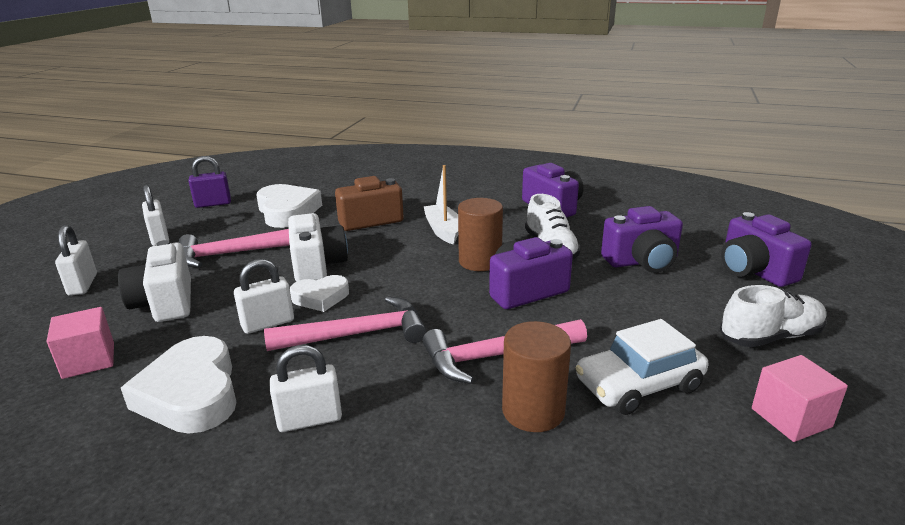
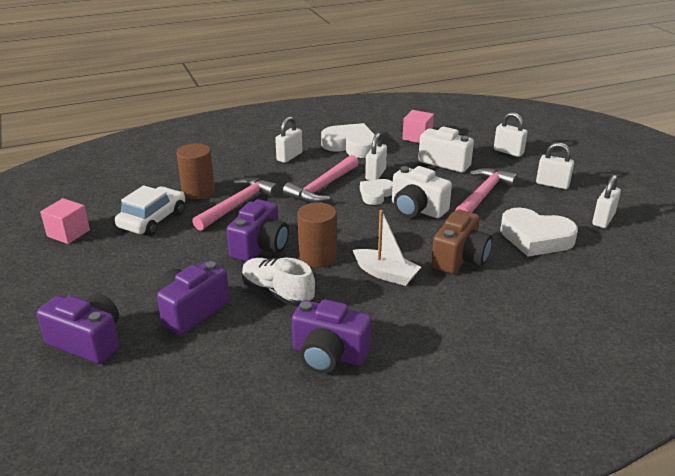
camera: 140 degrees right, 5 degrees up
purple padlock [188,156,231,208] -> white padlock [592,175,621,228]
white shoe [720,285,827,347] -> none

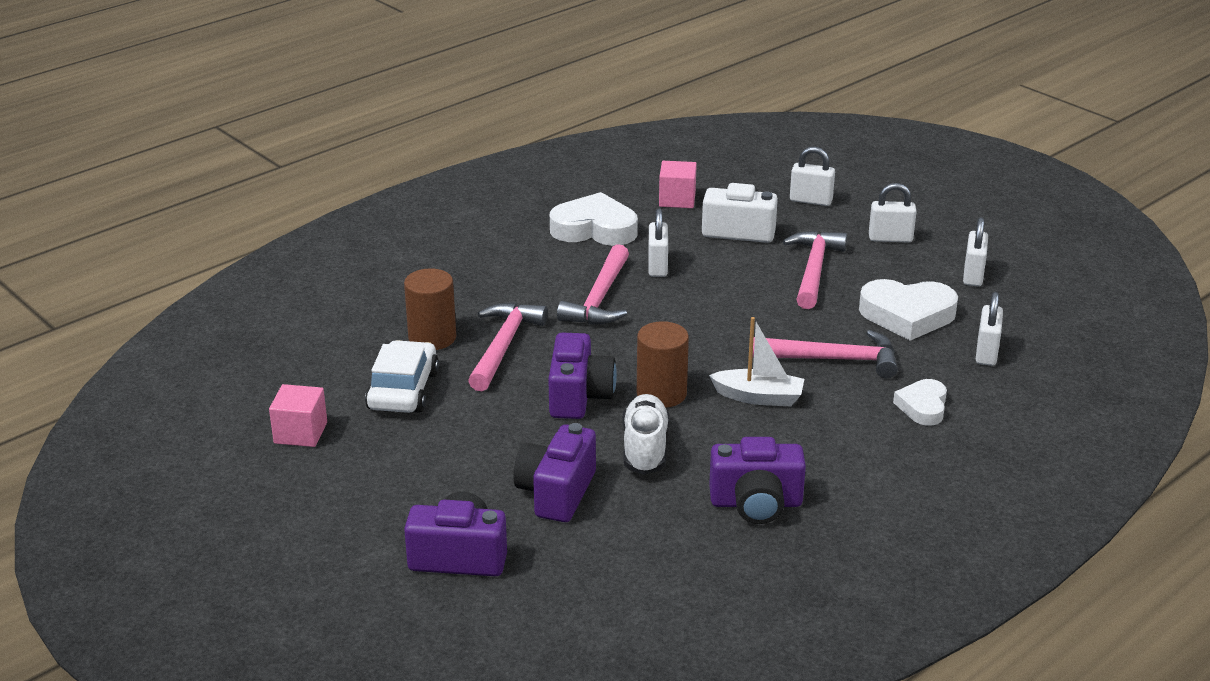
camera: 20 degrees left, 0 degrees up
white shoe [242,257,315,307] -> white shoe turned 75 degrees clockwise [622,394,670,475]
white padlock [275,116,302,163] -> white padlock moved to [976,292,1003,366]
white heart [360,179,393,205] -> white heart moved to [893,379,947,426]
white camera [392,166,452,218] -> none
brown camera [431,209,492,274] -> pink hammer [753,330,898,378]

